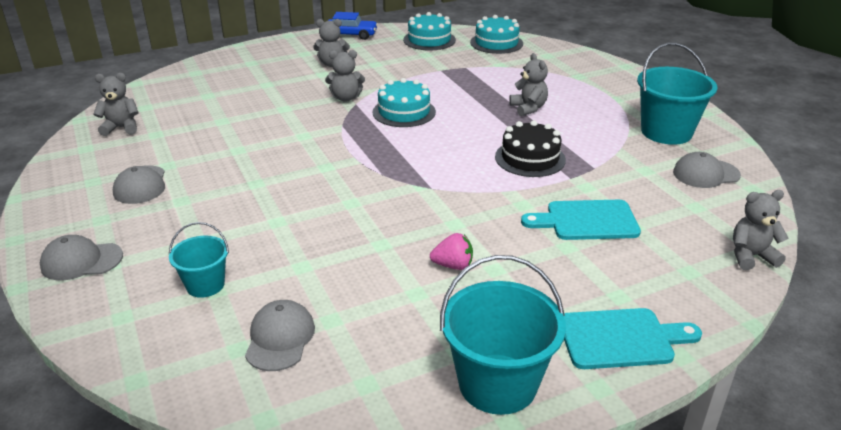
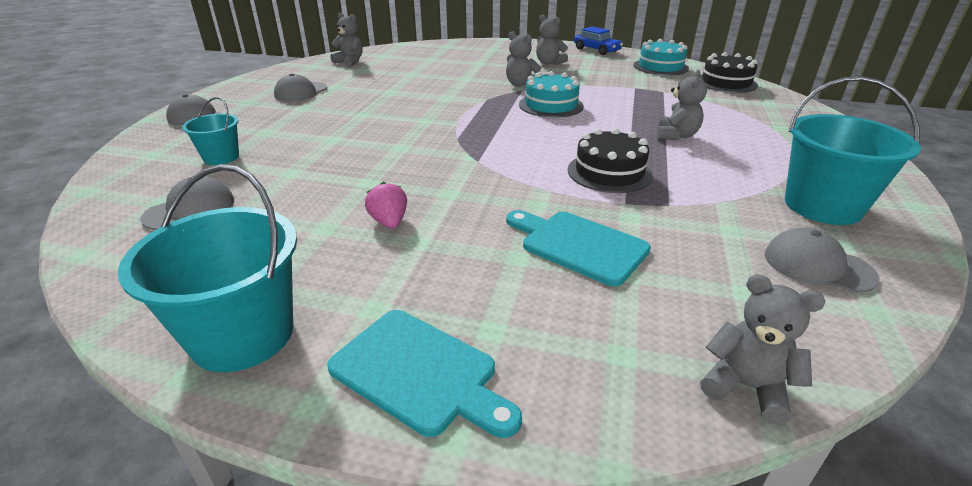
camera: 40 degrees right, 0 degrees up
pink strawberry [430,233,473,270] -> pink strawberry turned 150 degrees counterclockwise [365,182,407,229]
turquoise cake [470,15,523,54] -> black cake [700,52,758,93]

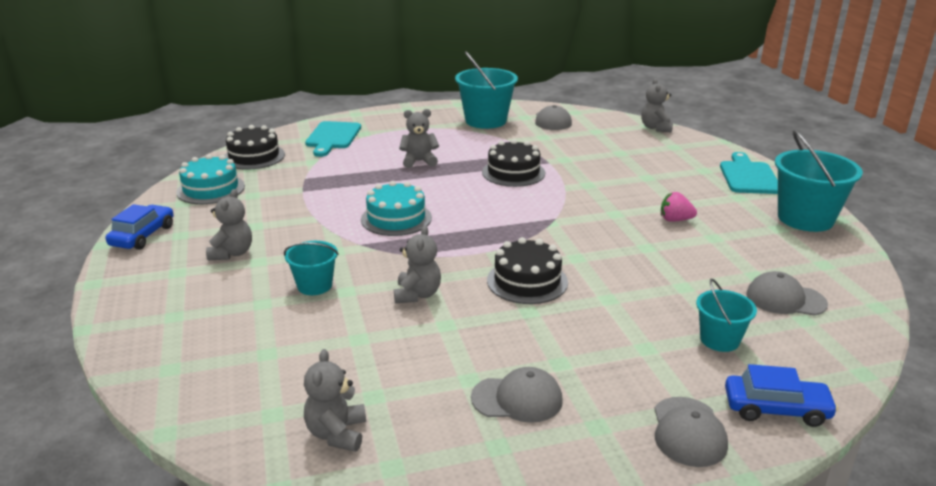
camera: 120 degrees left, 5 degrees down
pink strawberry [365,182,407,229] -> pink strawberry turned 60 degrees clockwise [661,192,697,222]
grey teddy bear [506,31,541,87] -> grey teddy bear moved to [394,226,441,303]
turquoise cutting board [506,210,651,287] -> turquoise cutting board moved to [305,121,361,157]
none -> turquoise bucket [284,241,339,295]
none -> black cake [487,237,568,304]
none -> blue car [725,364,838,427]

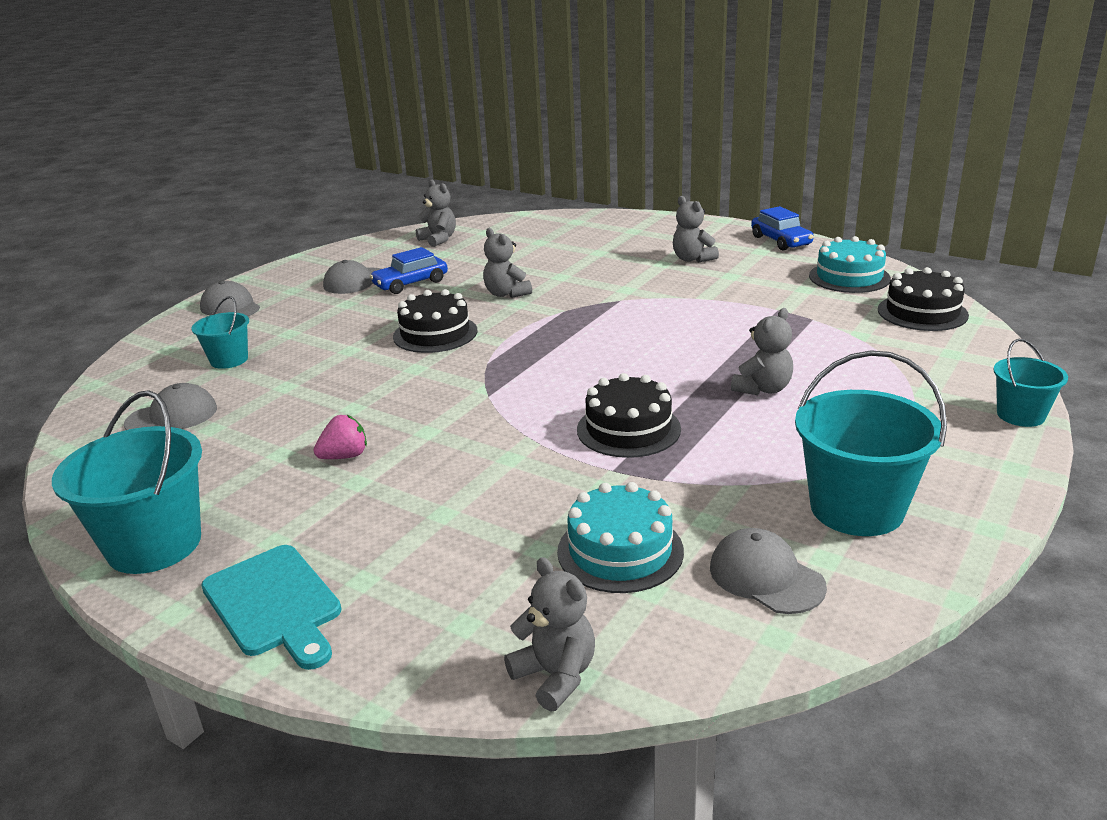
camera: 140 degrees right, 0 degrees up
turquoise bucket [284,241,339,295] -> turquoise bucket moved to [993,339,1068,427]
turquoise cutting board [305,121,361,157] -> none
turquoise cake [361,181,432,236] -> turquoise cake moved to [557,482,684,593]
blue car [725,364,838,427] -> blue car moved to [370,247,448,294]

